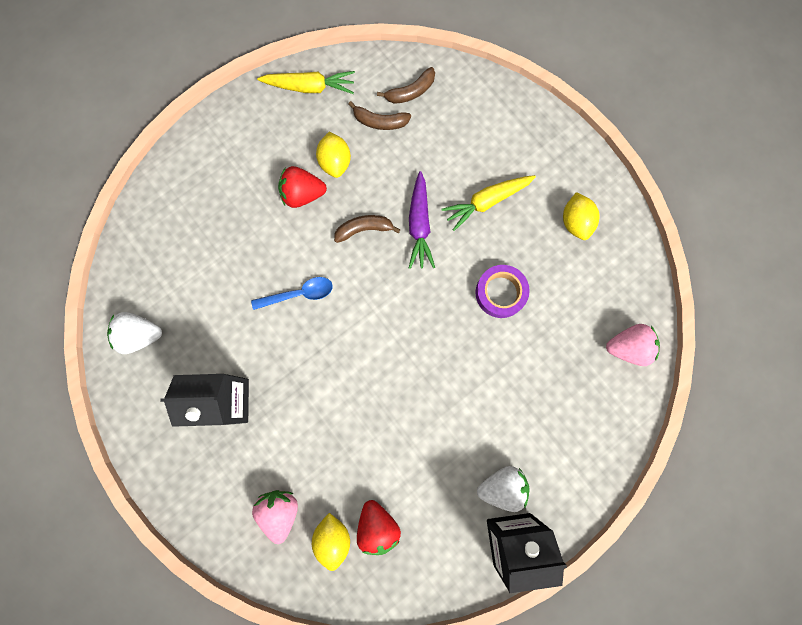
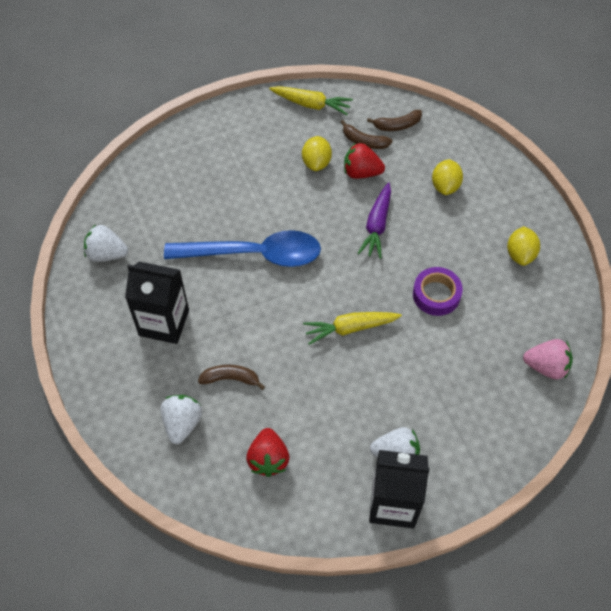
camera: 15 degrees right, 20 degrees down
blue spoon [251,277,333,310] -> blue spoon [164,230,321,267], size x2.07
pink strawberry [252,490,298,544] -> white strawberry [160,395,202,444]
red strawberry [278,166,327,208] -> red strawberry moved to [344,143,385,179]
yellow lemon [312,513,350,571] -> yellow lemon moved to [432,159,463,195]
brown banana [334,215,401,243] -> brown banana moved to [198,365,265,390]
yellow carrot [441,175,536,231] -> yellow carrot moved to [303,312,402,345]

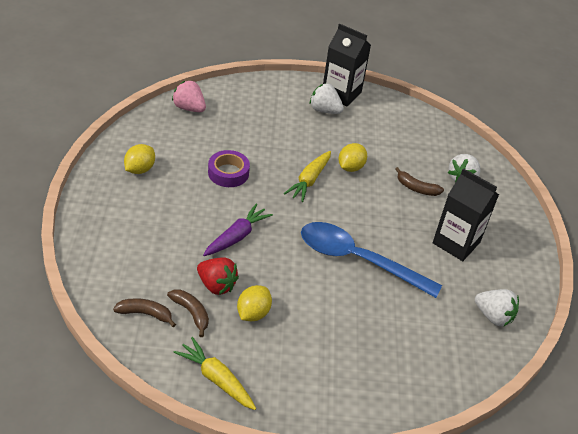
camera: 160 degrees left, 15 degrees down
red strawberry [246,428,290,477] -> none
yellow carrot [303,312,402,345] -> yellow carrot turned 105 degrees clockwise [284,151,331,202]
yellow lemon [432,159,463,195] -> yellow lemon moved to [338,143,367,172]

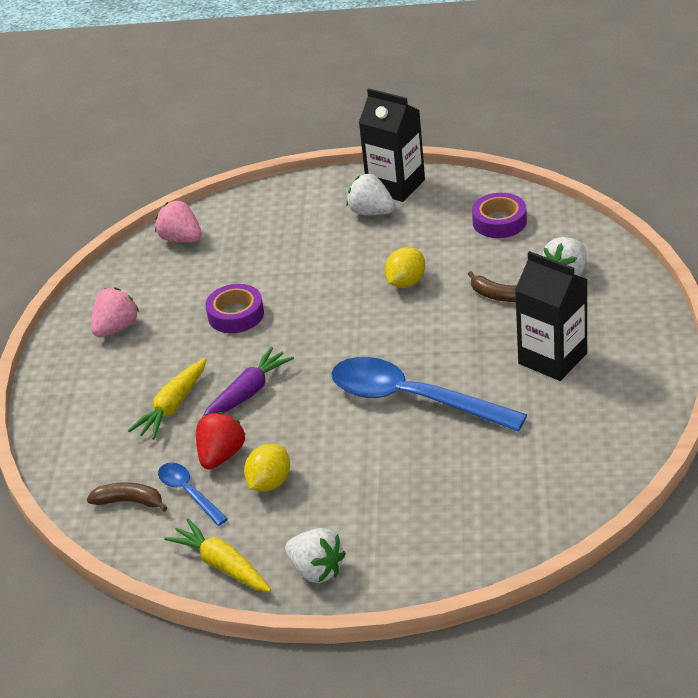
camera: 10 degrees right, 5 degrees down
yellow lemon [124,144,155,174] -> pink strawberry [91,287,139,337]
brown banana [167,289,209,337] -> blue spoon [158,463,228,526]
red strawberry [197,257,239,295] -> red strawberry turned 105 degrees counterclockwise [196,412,246,469]
yellow carrot [284,151,331,202] -> yellow carrot moved to [128,358,207,440]
white strawberry [475,289,519,327] -> white strawberry moved to [285,528,346,583]
none -> purple tape [472,193,527,238]

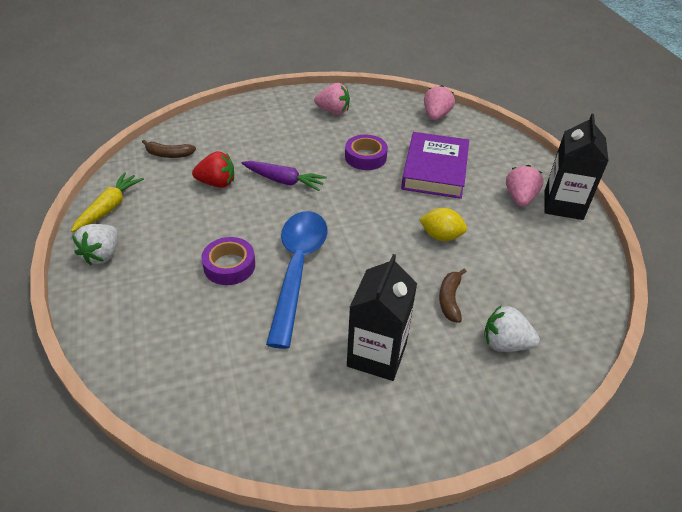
camera: 65 degrees right, 5 degrees up
brown banana [87,482,168,512] -> brown banana turned 105 degrees clockwise [142,140,196,158]
yellow carrot [128,358,207,440] -> none
blue spoon [158,463,228,526] -> none
yellow lemon [244,444,290,491] -> none
white strawberry [346,174,395,215] -> pink strawberry [506,165,544,207]
purple tape [472,193,527,238] -> purple tape moved to [201,237,255,285]
none -> purple book [401,132,469,199]

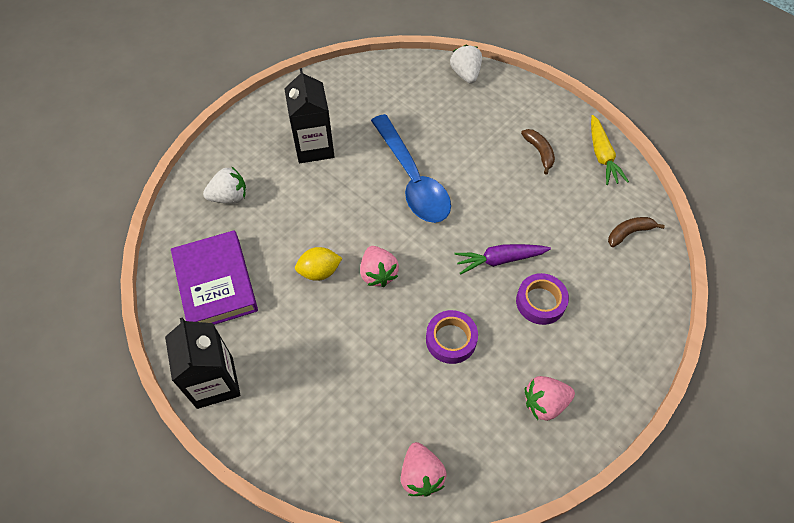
camera: 150 degrees right, 15 degrees up
white strawberry [72,224,118,265] -> white strawberry moved to [450,45,482,84]
red strawberry [192,151,234,188] -> none
purple tape [201,237,255,285] -> purple tape moved to [516,273,569,325]
purple book [401,132,469,199] -> purple book moved to [171,230,258,325]
brown banana [439,269,467,323] -> brown banana moved to [521,129,555,175]
pink strawberry [506,165,544,207] -> pink strawberry moved to [360,246,399,287]

